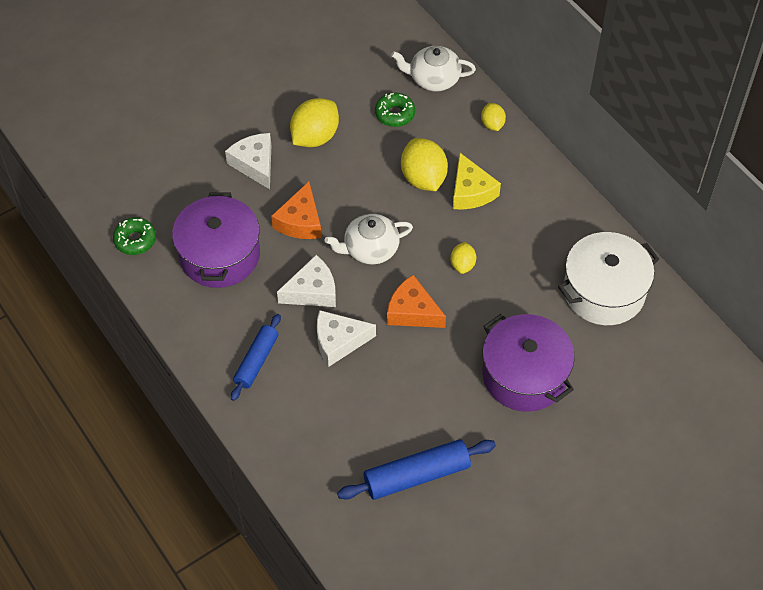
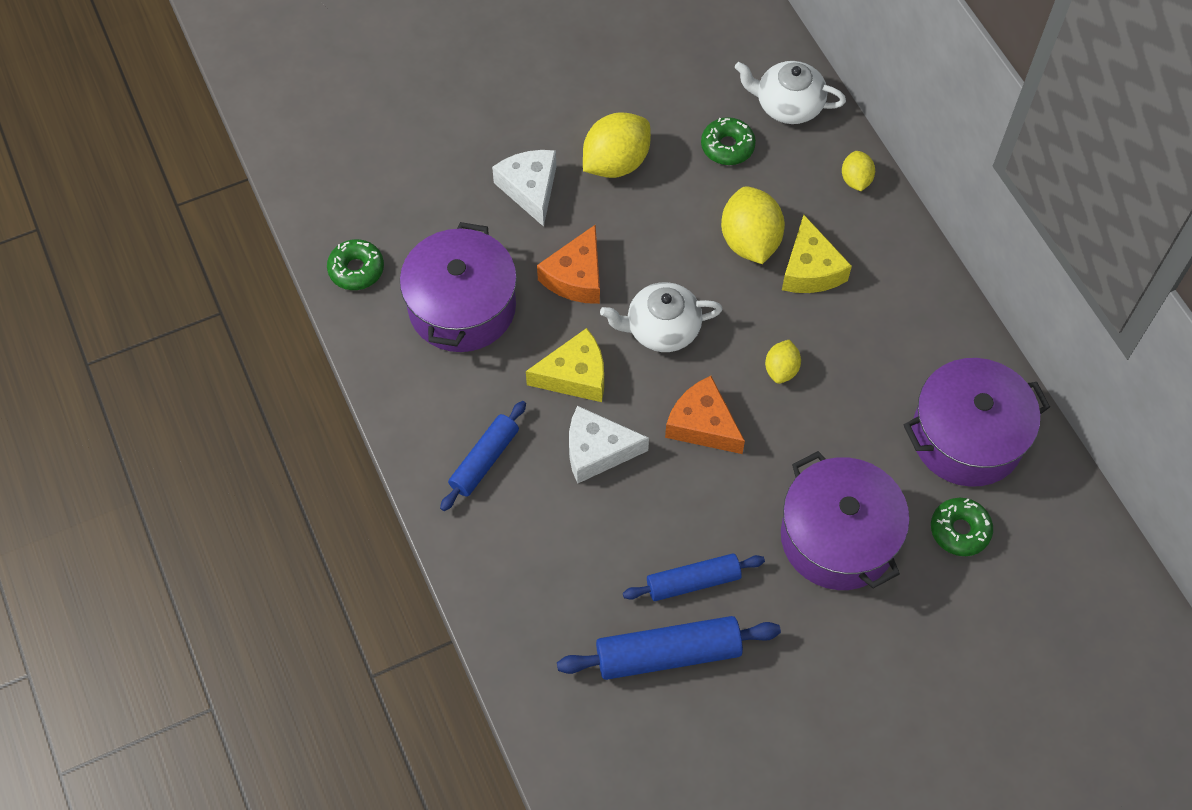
camera: 10 degrees right, 5 degrees up
white cheese [277,255,336,307] -> yellow cheese [526,328,604,402]
white pot [558,232,659,325] -> purple pot [904,358,1050,487]
none -> blue rolling pin [623,553,765,601]
none -> green donut [931,498,993,556]

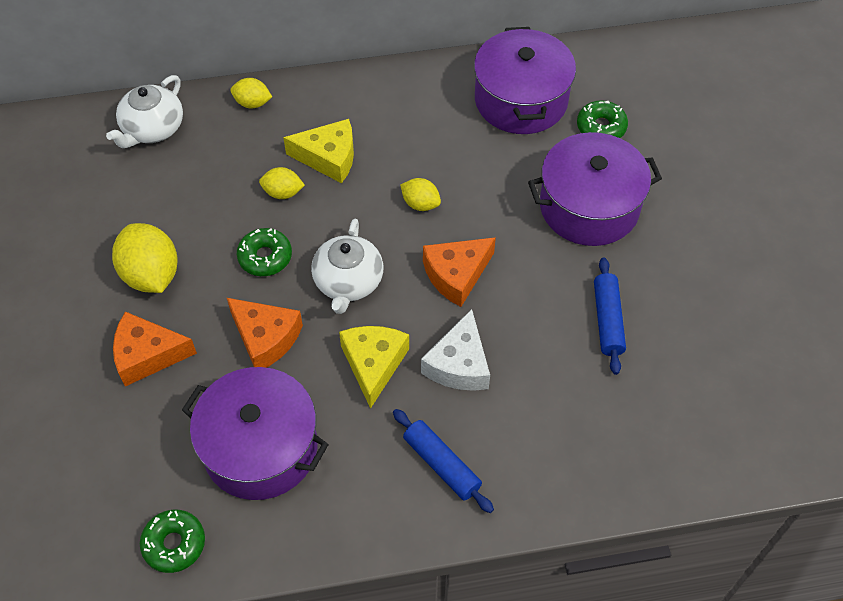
camera: 75 degrees left, 5 degrees down
white cheese [492,150,556,227] -> orange cheese [113,312,197,387]
blue rolling pin [557,616,781,680] -> none
green donut [701,117,756,165] -> green donut moved to [237,228,292,276]
yellow lemon [721,186,785,264] -> yellow lemon [259,167,305,199], size x0.54

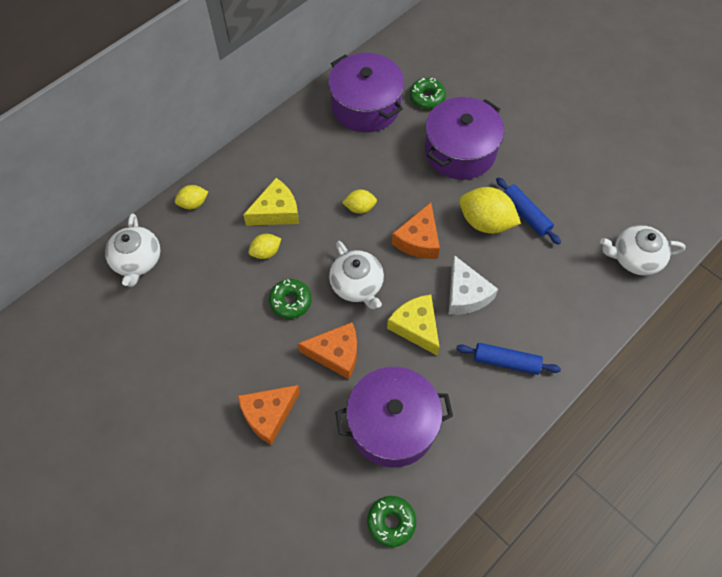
camera: 35 degrees left, 5 degrees up
yellow lemon [112,223,178,293] -> yellow lemon moved to [459,187,521,234]
none -> white teapot [600,225,686,276]

